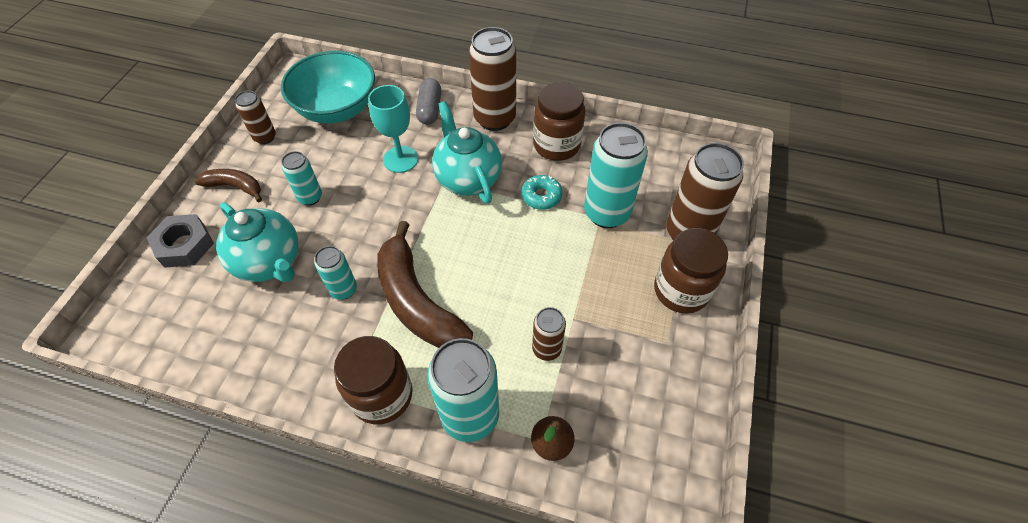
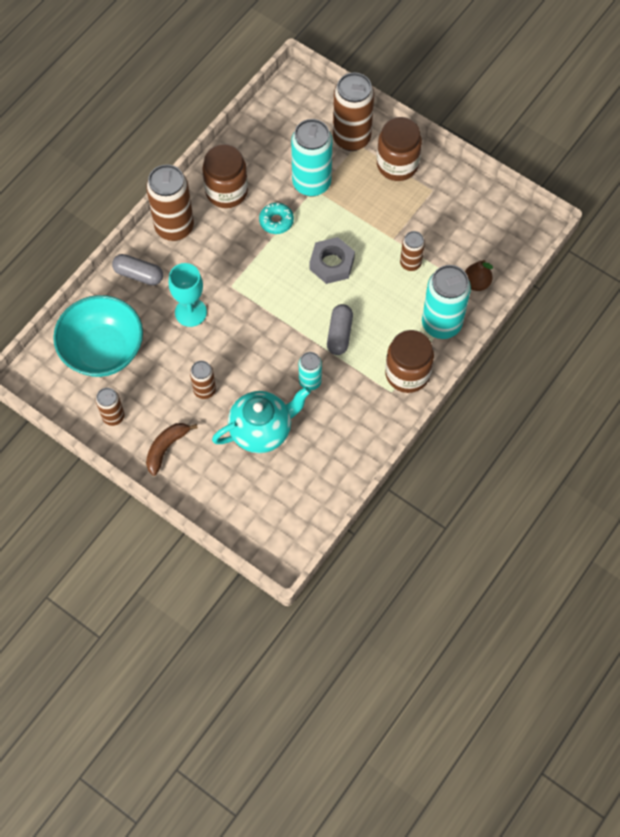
camera: 70 degrees left, 10 degrees up
grey nut [146,214,214,268] -> grey nut moved to [309,237,355,284]
turquoise can [281,151,322,205] -> brown can [190,361,216,399]
brown banana [377,221,473,348] -> grey capsule [327,304,353,355]
turquoise teapot [432,101,502,204] -> none

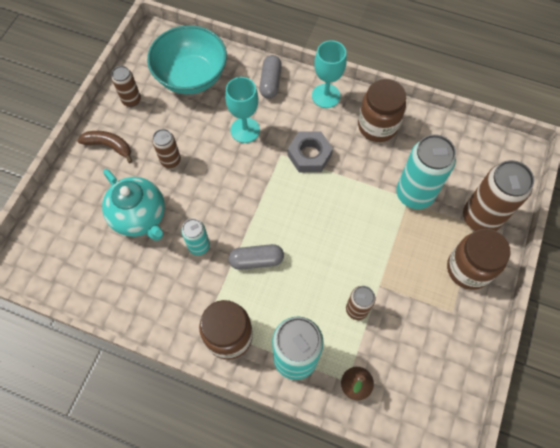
camera: 75 degrees right, 0 degrees up
brown can [146,164,194,241] -> turquoise goblet [312,40,347,108]
turquoise donut [259,203,294,234] -> none
grey nut [309,237,355,284] -> grey nut moved to [287,131,333,172]

